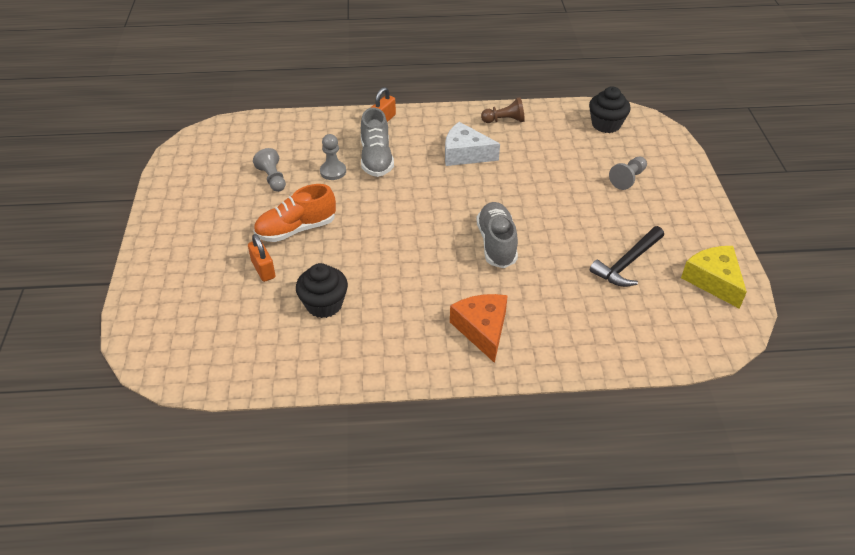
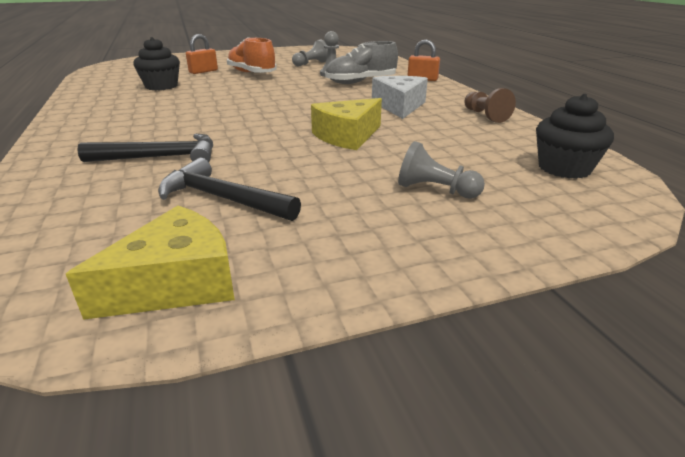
camera: 75 degrees right, 15 degrees down
orange cheese [450,294,508,363] -> none
grey shoe [476,202,518,268] -> none
none -> black hammer [77,134,213,162]
none -> yellow cheese [311,98,382,150]

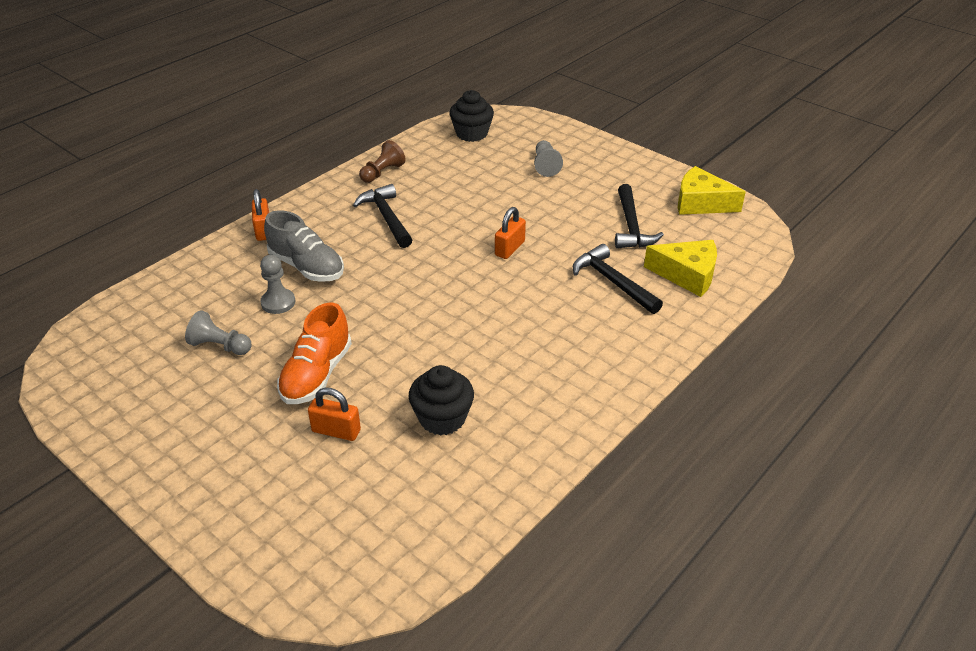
camera: 120 degrees left, 10 degrees up
yellow cheese [311,98,382,150] -> yellow cheese moved to [644,240,717,297]
white cheese [372,76,428,119] -> black hammer [353,184,412,248]
none -> orange padlock [495,207,526,259]

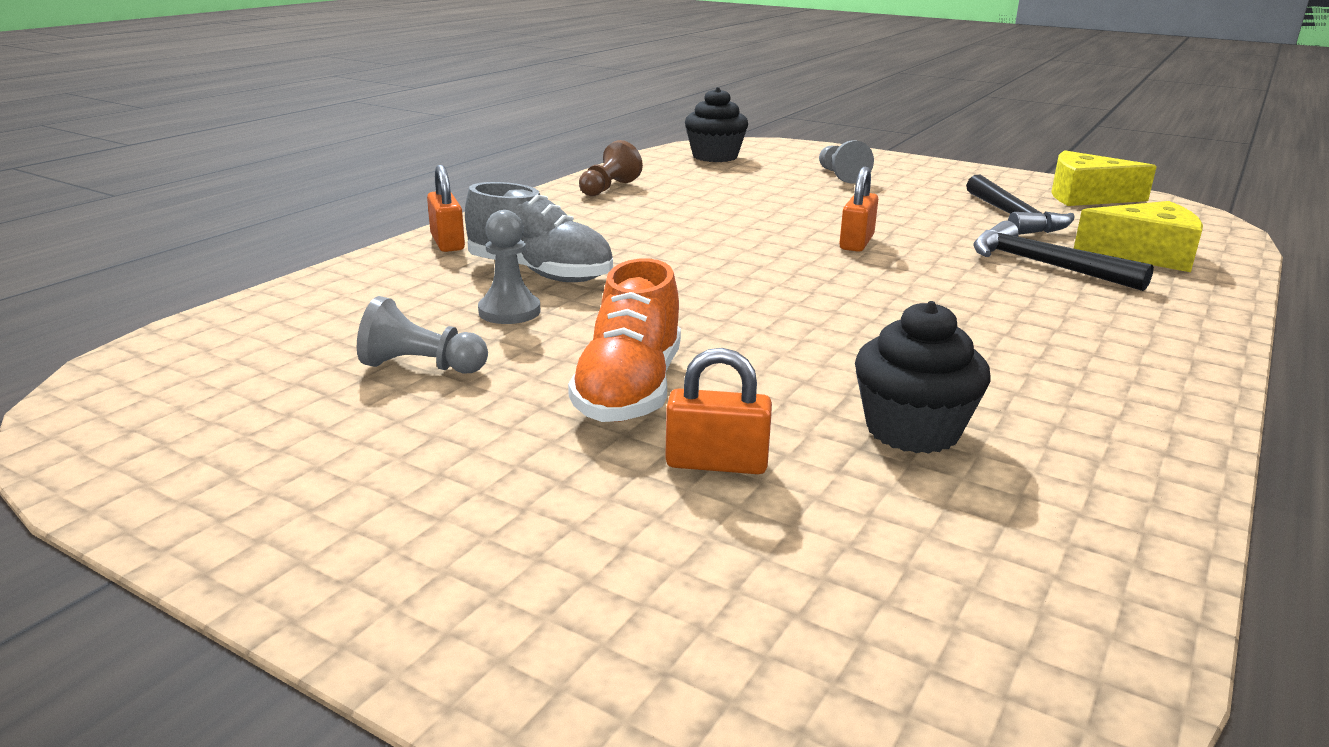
camera: 10 degrees left, 15 degrees down
black hammer [353,184,412,248] -> none

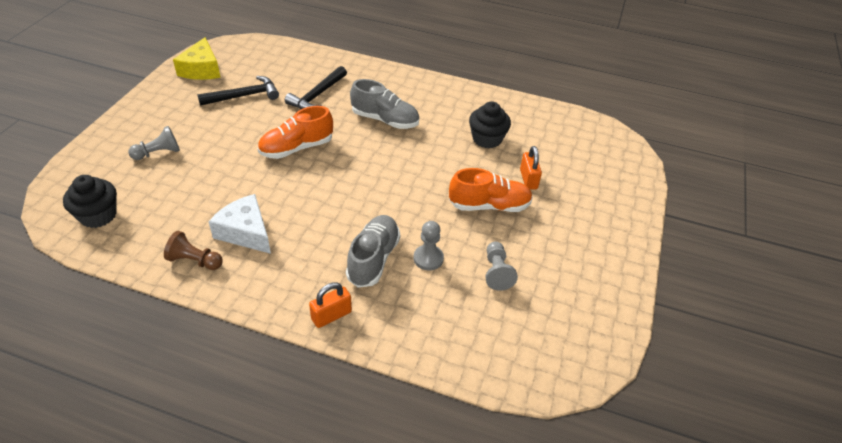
camera: 105 degrees left, 20 degrees up
orange padlock [839,167,878,252] -> orange shoe [258,106,333,159]
yellow cheese [1074,201,1203,272] -> none
none -> white cheese [209,194,271,254]
none -> grey shoe [350,79,419,129]

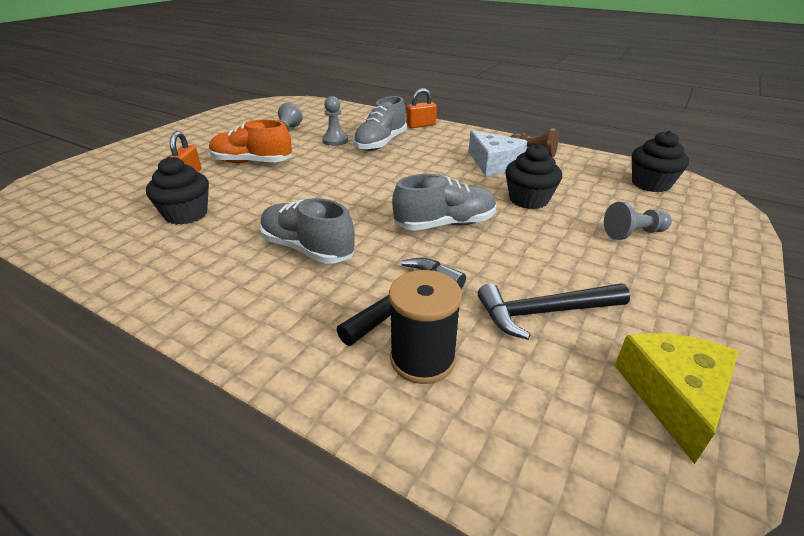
camera: 165 degrees left, 10 degrees down
orange shoe [258,106,333,159] -> grey shoe [392,174,496,231]
none -> black spool [389,270,462,384]
none -> black cupcake [505,144,562,209]

